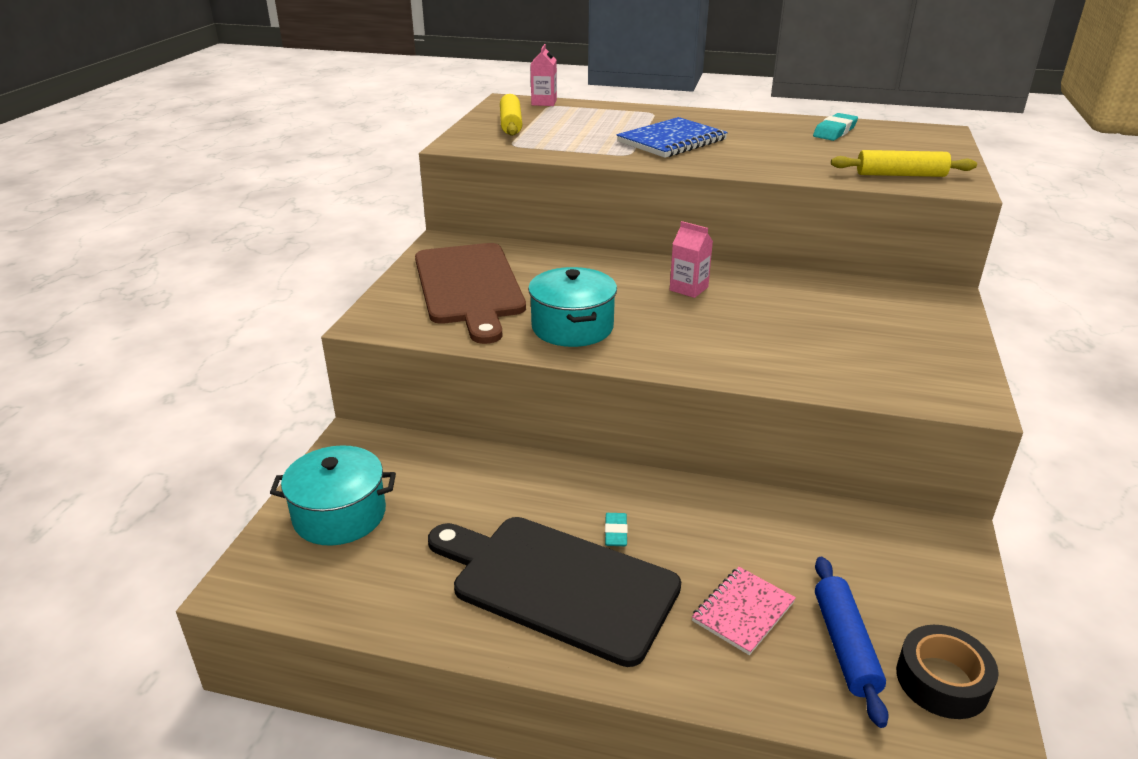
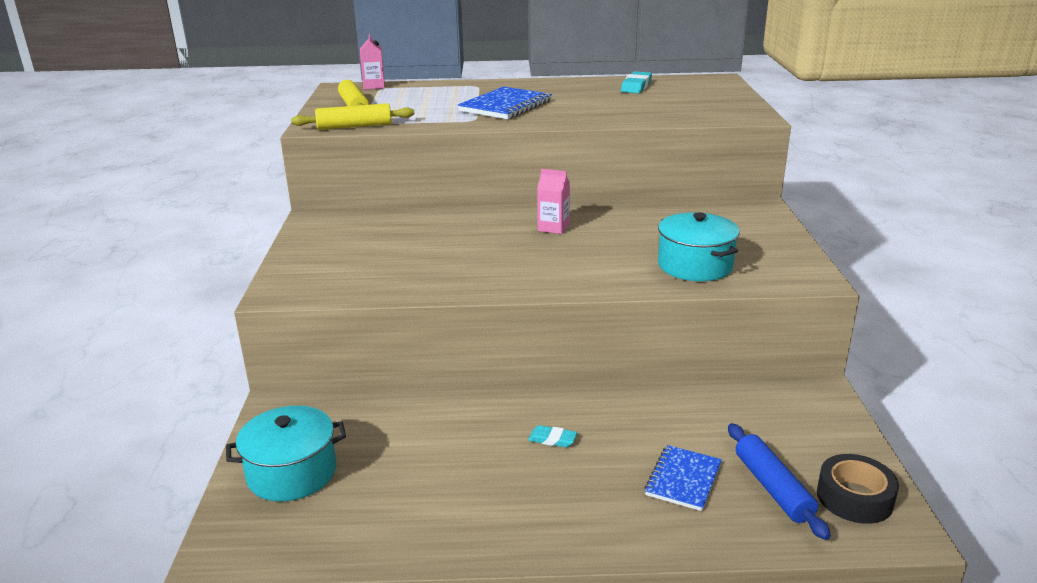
camera: 15 degrees left, 5 degrees down
brown cutting board [415,243,526,344] -> none
black cutting board [428,517,681,667] -> none
turquoise pot [528,267,617,347] -> turquoise pot moved to [658,212,740,281]
turquoise eraser [605,513,628,546] -> turquoise eraser turned 60 degrees counterclockwise [528,425,577,448]
pink notebook [692,567,796,655] -> blue notebook [644,445,722,511]
yellow rolling pin [831,150,977,177] -> yellow rolling pin moved to [291,103,414,130]

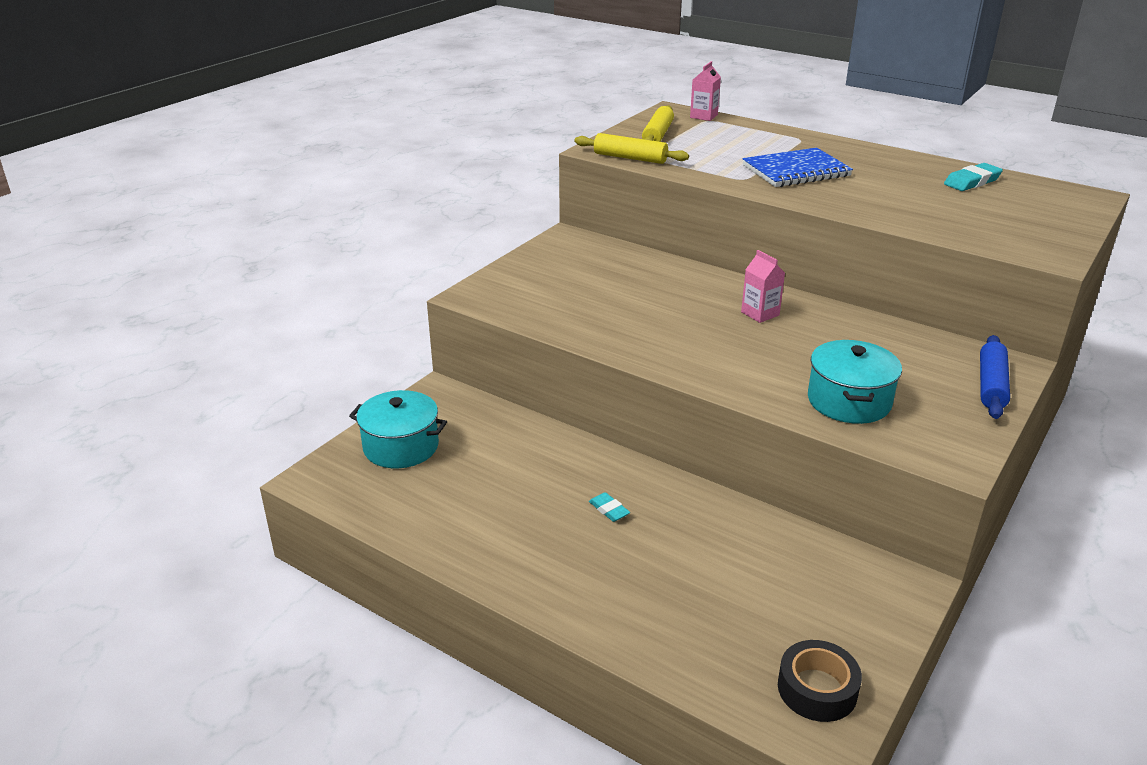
camera: 35 degrees right, 5 degrees up
blue notebook [644,445,722,511] -> none
blue rolling pin [728,423,831,540] -> blue rolling pin moved to [980,335,1010,419]

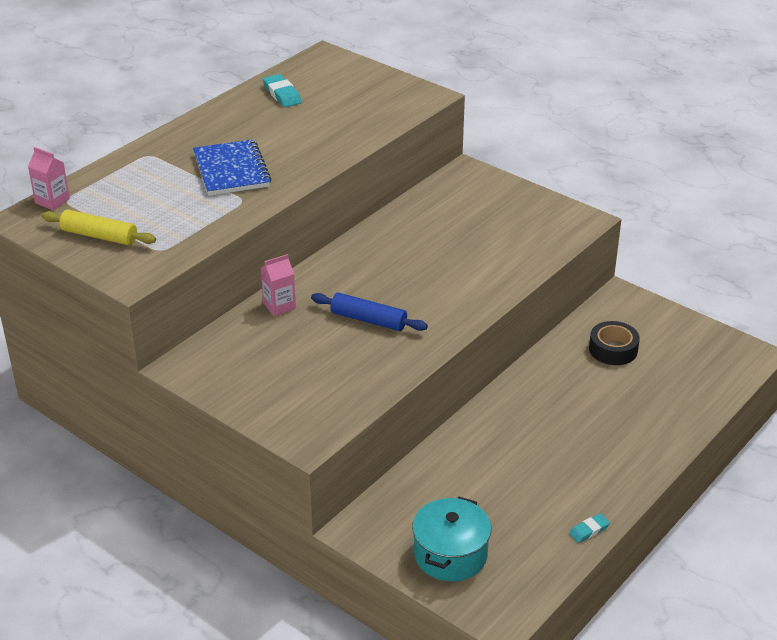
camera: 85 degrees left, 5 degrees up
yellow rolling pin [574,133,689,164] -> none
turquoise eraser [589,492,630,522] -> turquoise eraser moved to [569,513,610,543]
pink carton [741,250,785,323] -> pink carton moved to [260,254,296,316]
black tape [778,640,862,722] -> black tape moved to [589,321,640,365]
turquoise pot [808,340,902,424] -> none
blue rolling pin [980,335,1010,419] -> blue rolling pin moved to [311,293,428,331]

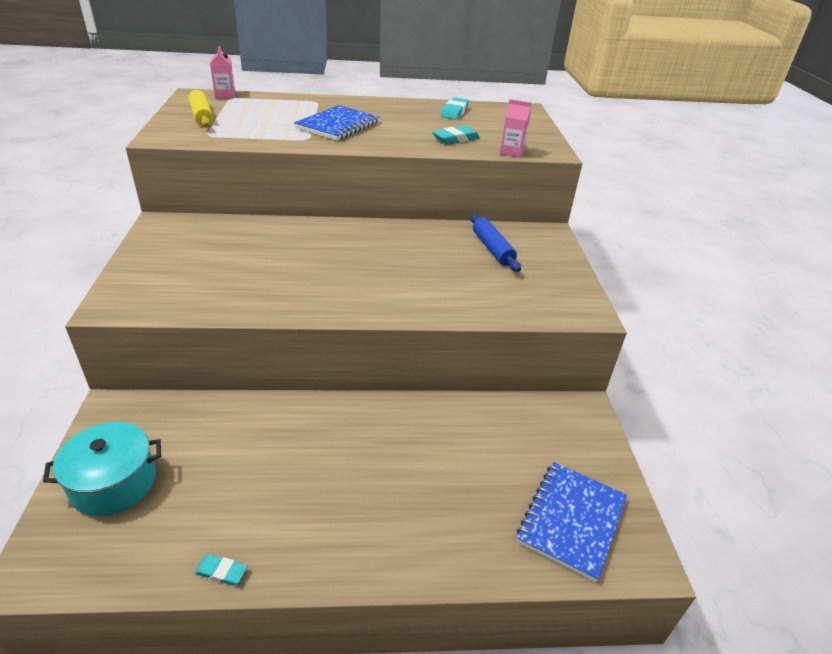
camera: 45 degrees right, 0 degrees up
pink carton [260,254,296,316] -> pink carton moved to [500,99,531,158]
blue rolling pin [311,293,428,331] -> blue rolling pin moved to [470,214,521,272]
black tape [589,321,640,365] -> none
none -> turquoise eraser [432,126,480,144]
none -> blue notebook [517,462,627,582]

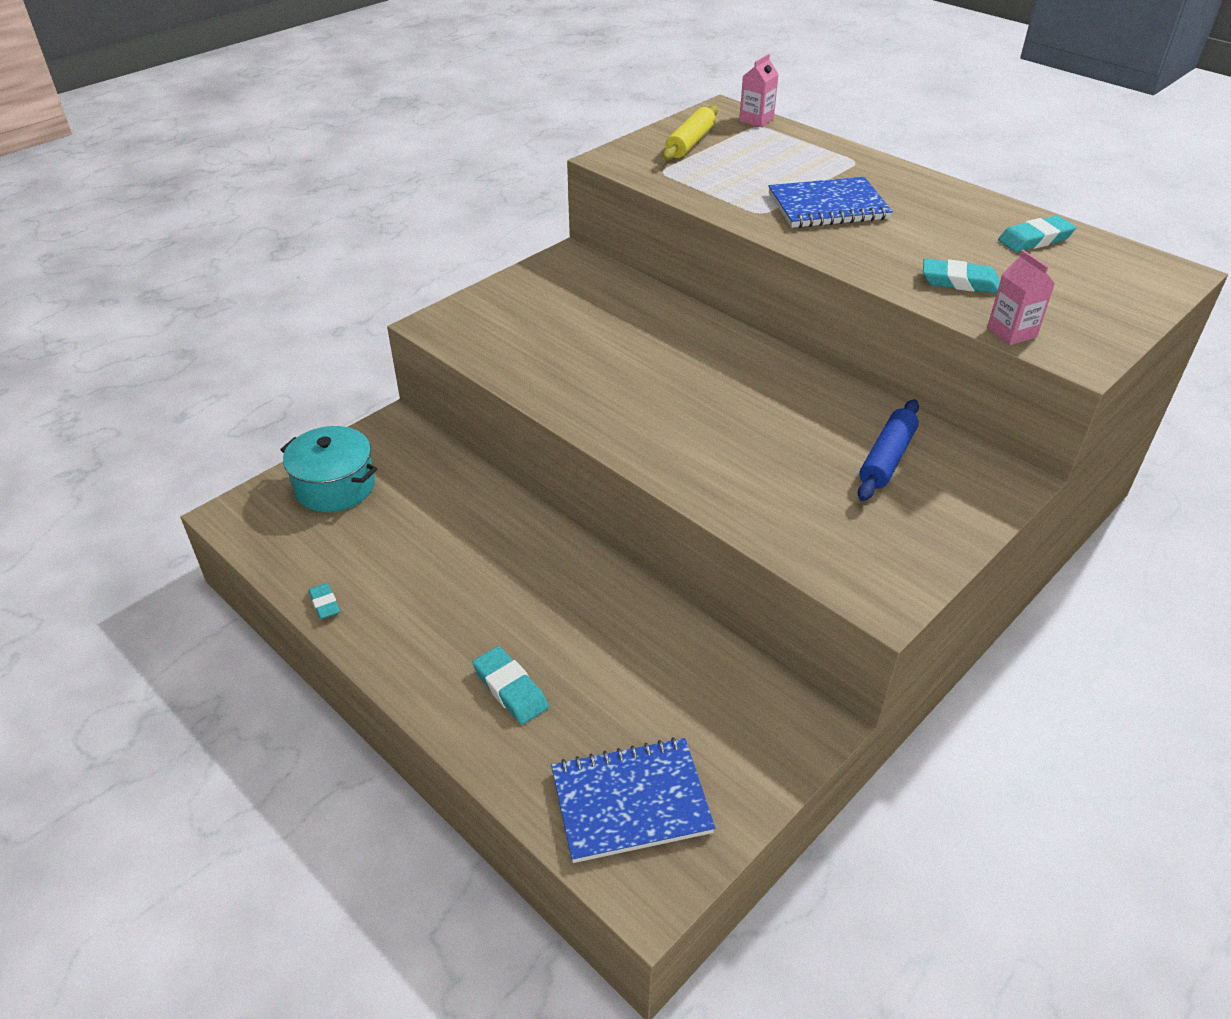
camera: 50 degrees right, 5 degrees up
none -> turquoise eraser [472,646,549,724]

